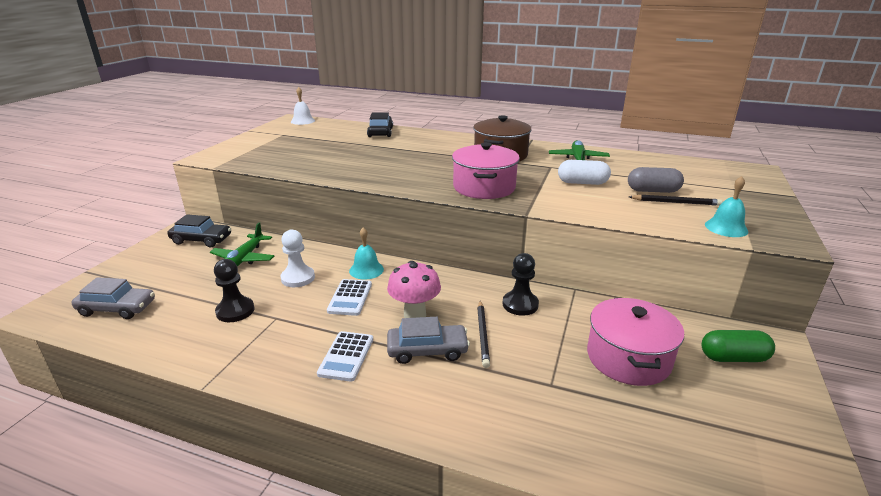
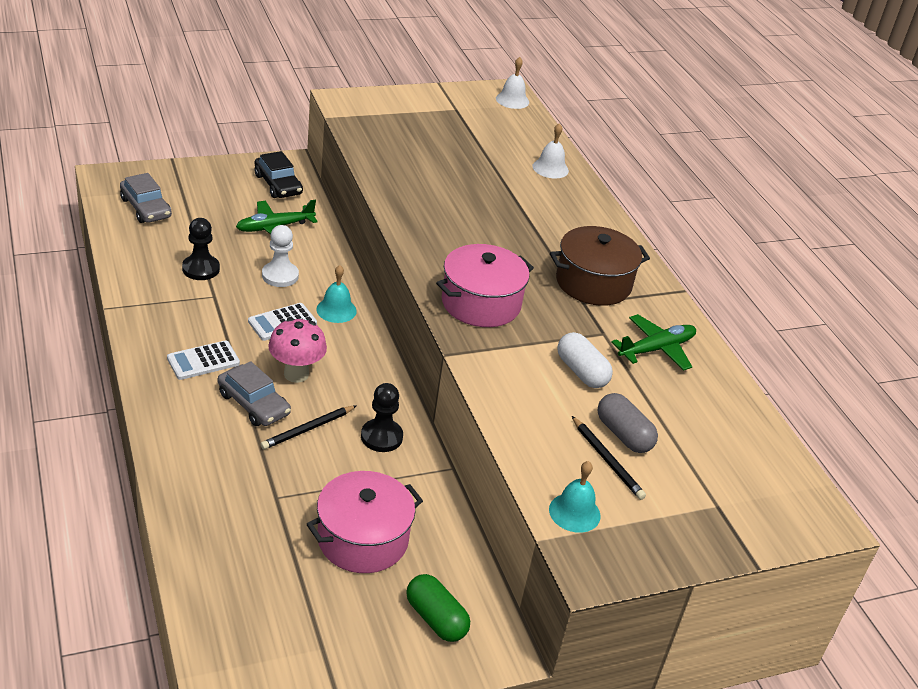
camera: 45 degrees right, 10 degrees up
black car [367,112,393,137] -> white bell [532,123,569,179]

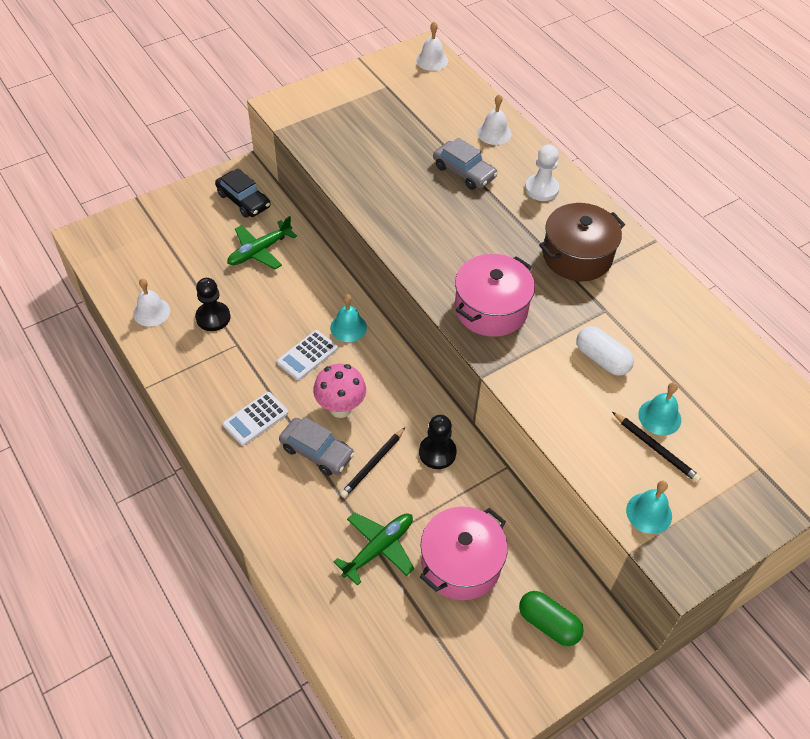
camera: 10 degrees left, 15 degrees up
grey car [120,173,172,223] -> grey car moved to [433,138,498,190]
white pawn [262,225,299,287] -> white pawn moved to [525,144,559,201]
grey capsule [597,393,658,453] -> turquoise bell [638,382,681,435]
green plane [611,314,696,371] -> green plane moved to [334,513,414,586]
none -> white bell [133,279,170,327]

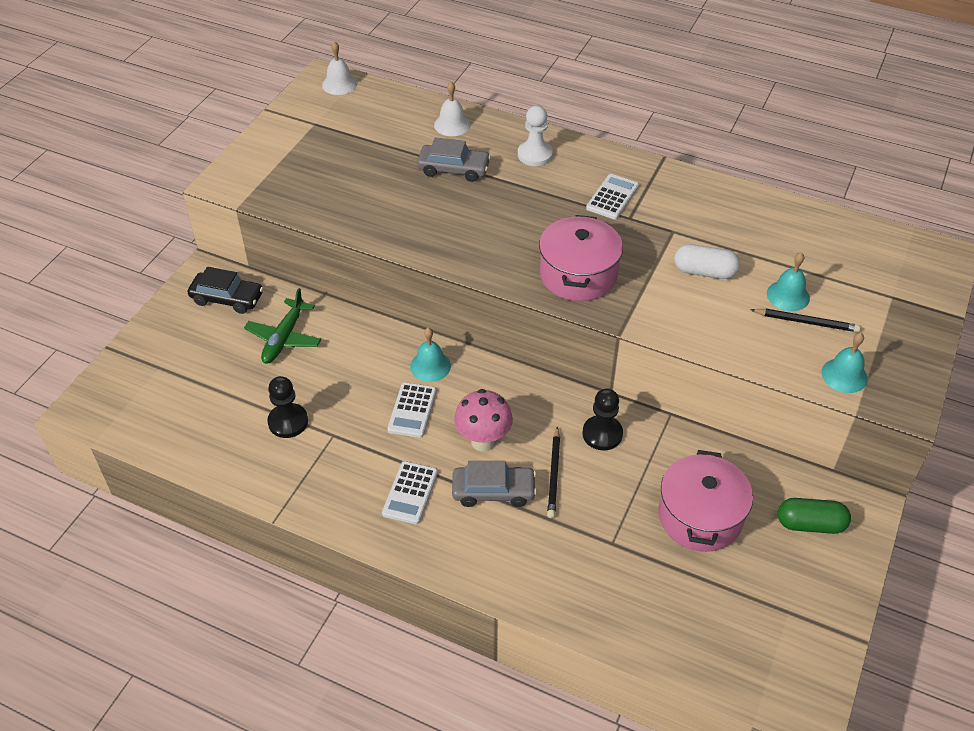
camera: 30 degrees left, 5 degrees down
white bell [133,279,170,327] -> none
green plane [334,513,414,586] -> none
brown pot [539,203,625,281] -> white calculator [586,174,639,219]

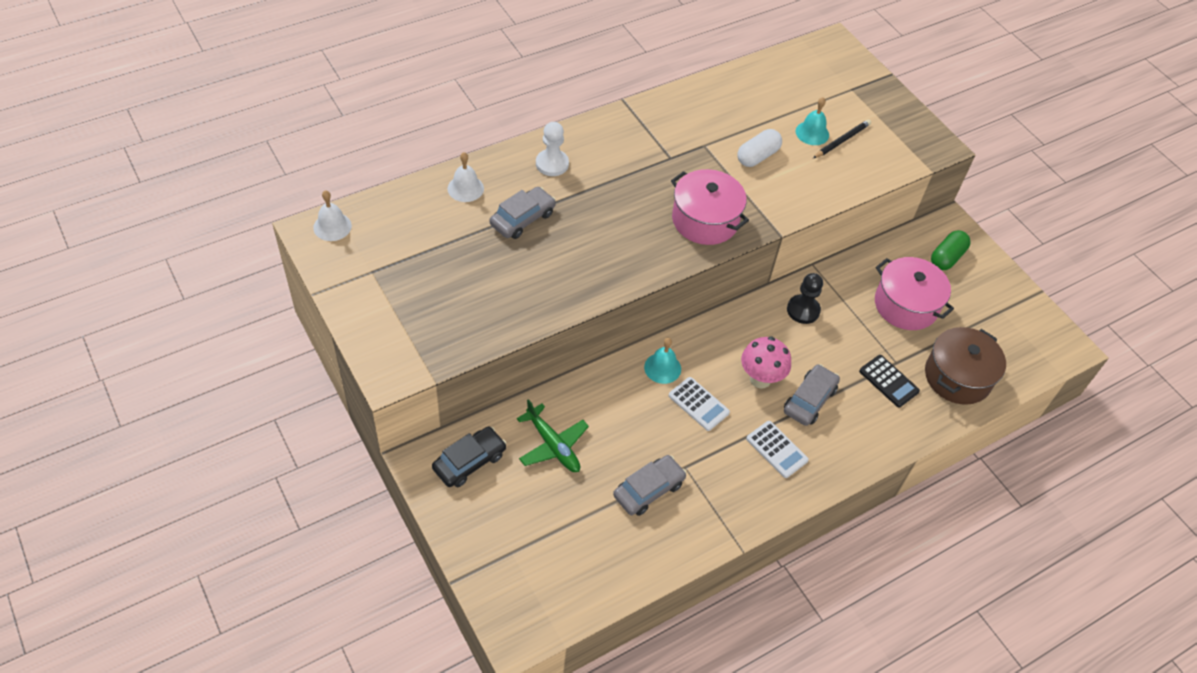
camera: 60 degrees left, 5 degrees up
black pawn [267,376,308,438] -> grey car [613,455,687,516]
black pencil [547,427,560,518] -> none
white calculator [586,174,639,219] -> none
turquoise bell [821,333,868,393] -> none
none -> black calculator [859,355,920,408]
none -> brown pot [925,327,1006,405]

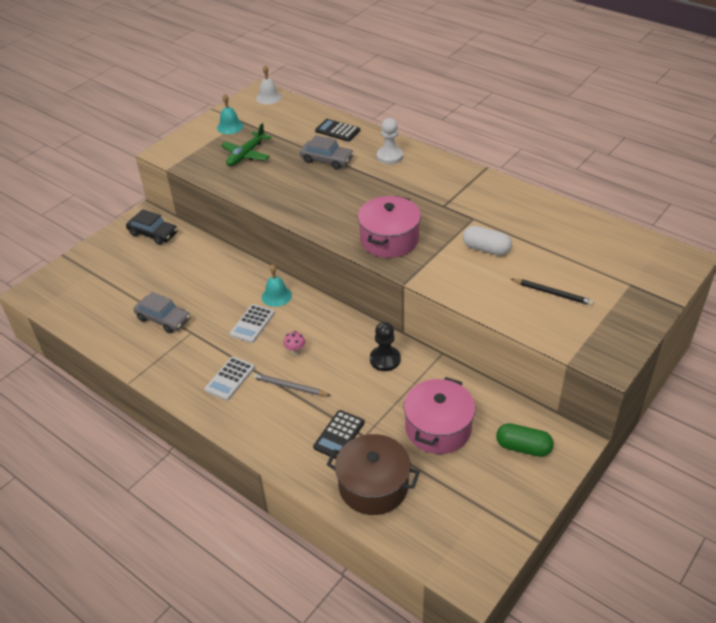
camera: 75 degrees right, 10 degrees down
white bell [448,152,484,202] -> black calculator [315,119,360,141]
green plane [517,399,589,472] -> green plane moved to [221,123,272,166]
pink mushroom [741,337,791,389] -> pink mushroom [283,331,305,355], size x0.51
grey car [784,364,840,426] -> grey pencil [253,373,331,396]
turquoise bell [796,97,829,145] -> turquoise bell moved to [217,94,244,134]

